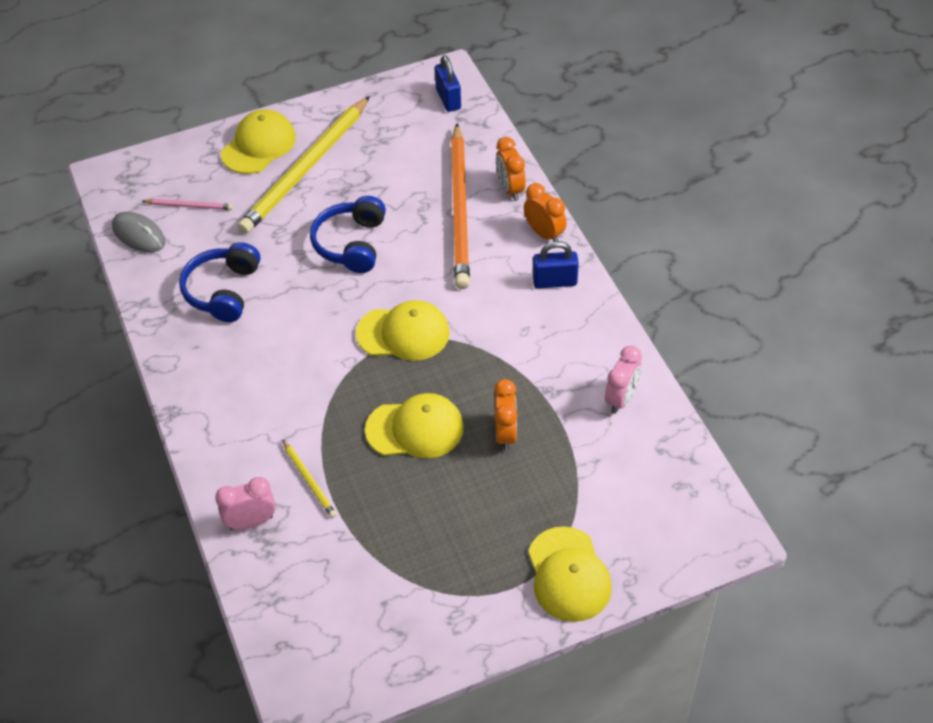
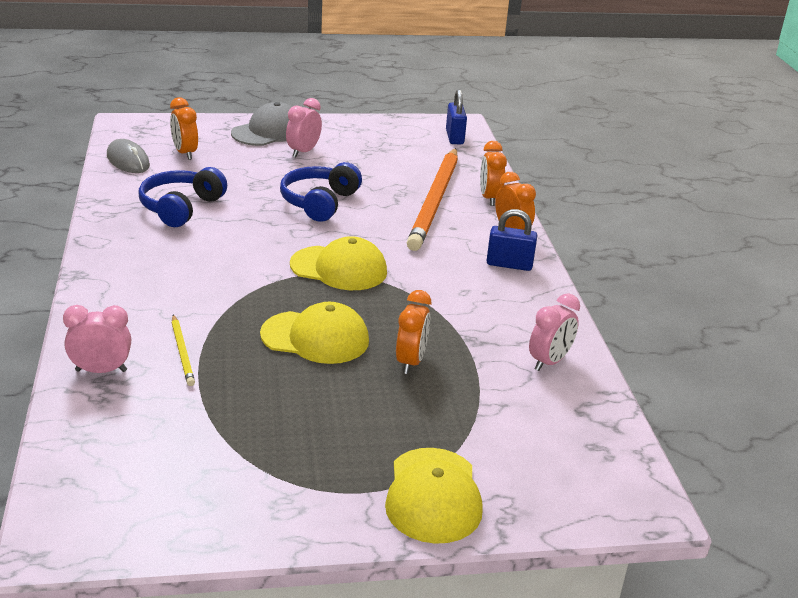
camera: 10 degrees right, 20 degrees down
pink pencil [143,199,233,210] -> orange clock [170,97,198,160]
yellow cap [221,109,296,174] -> grey cap [231,102,292,146]
yellow pencil [238,96,370,234] -> pink clock [286,98,322,157]

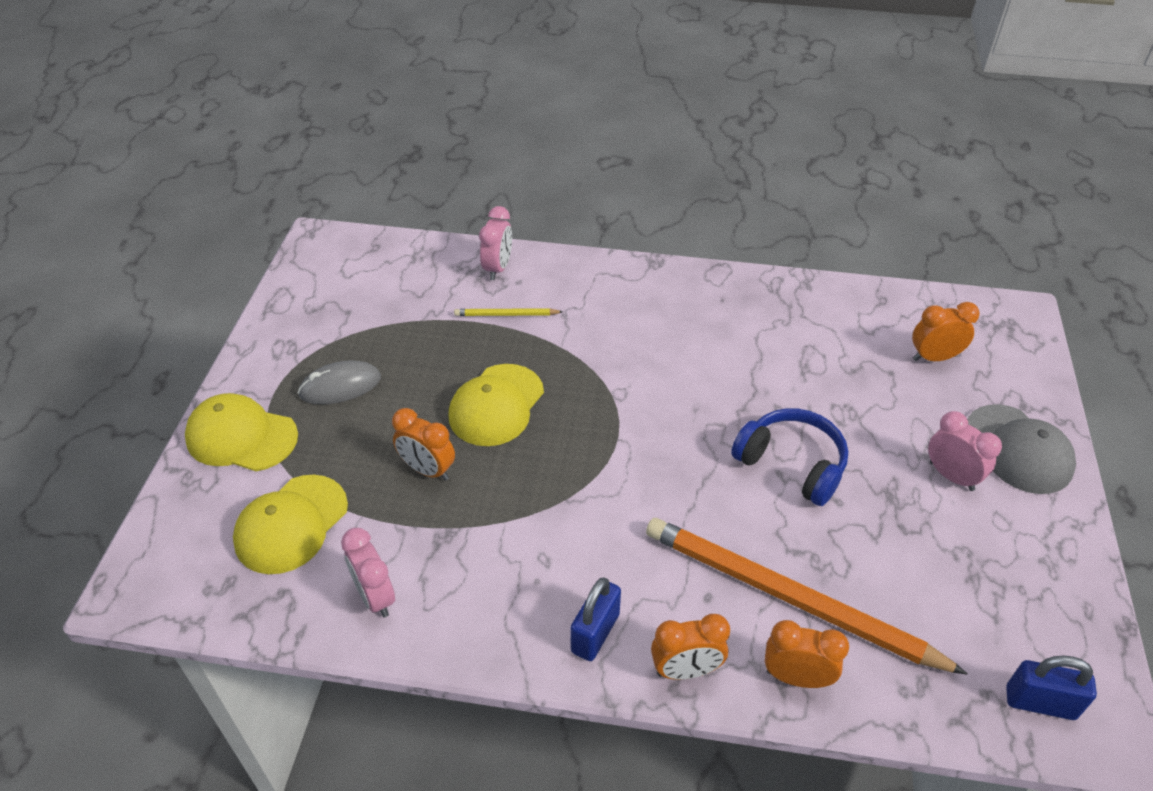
camera: 110 degrees right, 15 degrees up
grey mouse [107,139,150,173] -> grey mouse moved to [298,361,381,404]
blue headphones [138,167,227,227] -> none
yellow cap [290,236,387,290] -> yellow cap moved to [233,475,348,574]

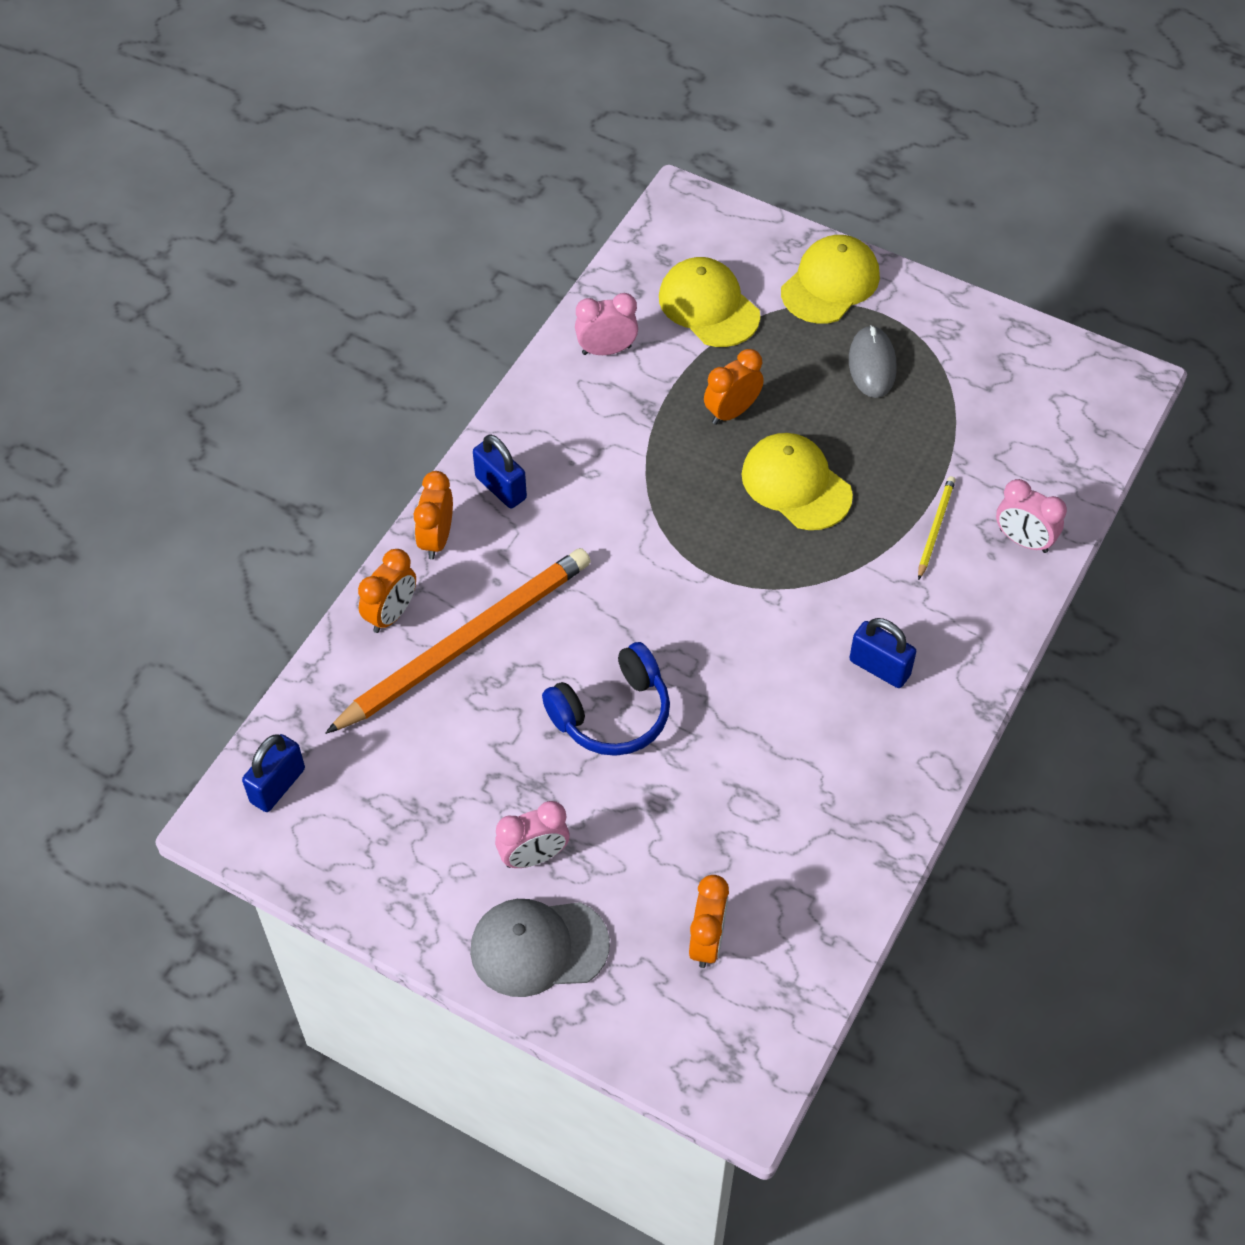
camera: 110 degrees right, 10 degrees up
none -> blue padlock [849,618,917,688]

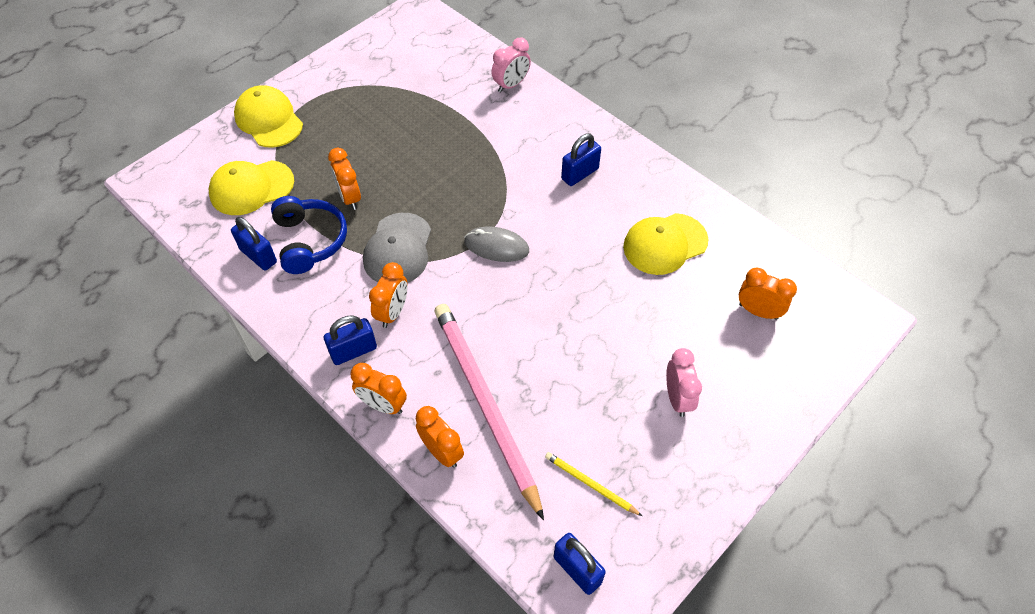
camera: 75 degrees left, 0 degrees up
orange pencil [325,548,591,734] -> pink pencil [435,304,544,520]
grey cap [470,899,610,997] -> grey cap moved to [363,213,431,283]
blue headphones [542,642,670,756] -> blue headphones moved to [271,196,347,274]
pink clock [575,293,638,355] -> blue padlock [231,217,277,271]
yellow cap [742,433,853,530] -> yellow cap moved to [623,213,708,275]
grey mouse [849,325,896,398] -> grey mouse moved to [464,226,529,262]
yellow pencil [918,476,956,580] -> yellow pencil moved to [545,452,642,516]
none -> orange clock [369,262,408,328]

